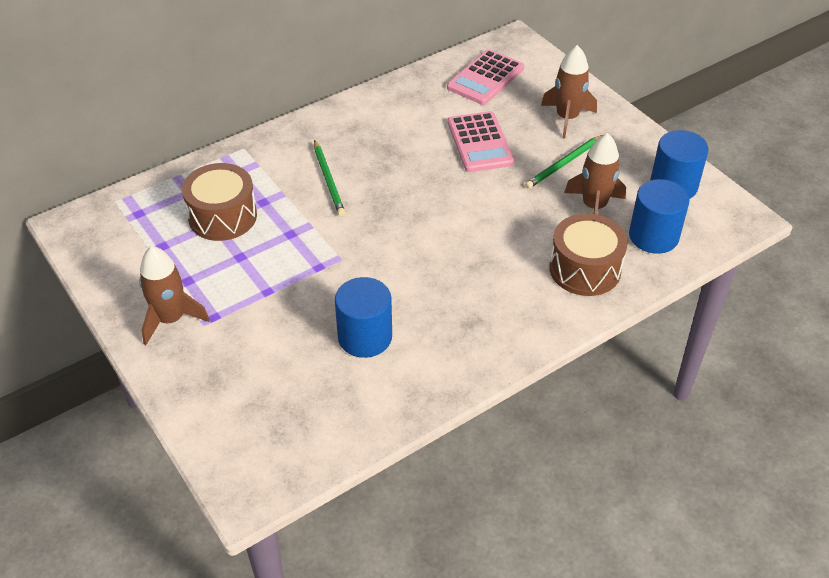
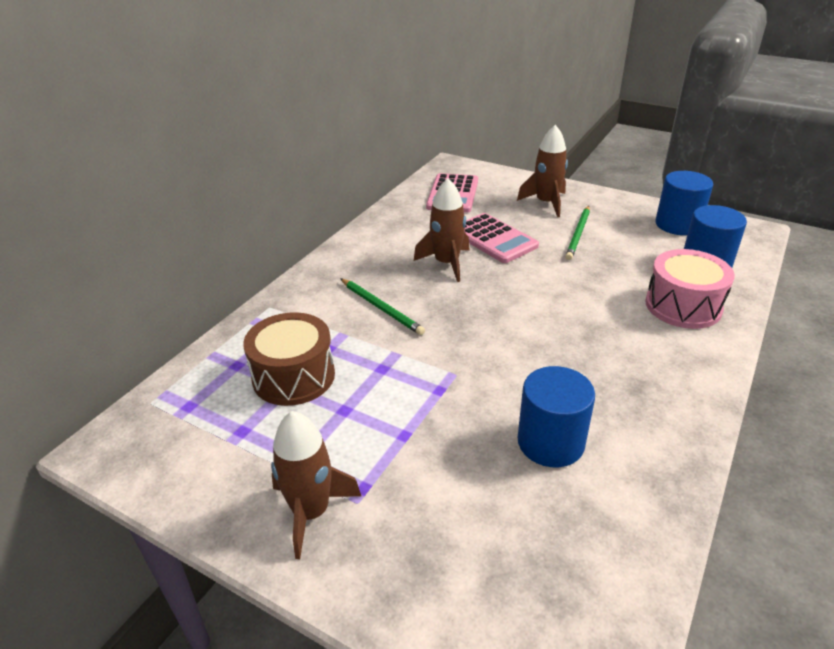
camera: 25 degrees left, 10 degrees down
brown drum [549,213,628,296] -> pink drum [645,249,735,329]
brown rocket [564,133,626,214] -> brown rocket moved to [414,178,470,282]

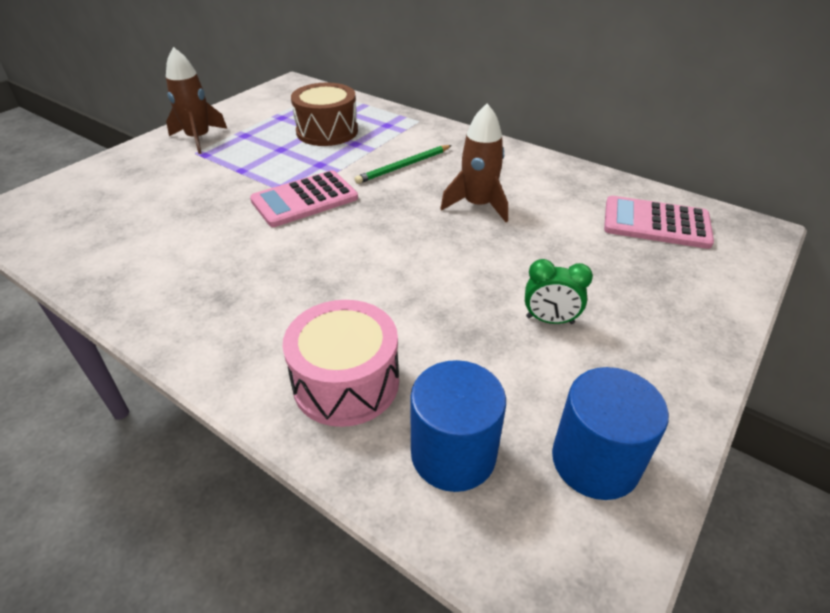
camera: 95 degrees right, 5 degrees up
pink calculator [464,213,539,263] -> pink calculator moved to [250,170,358,227]
brown rocket [517,125,568,217] -> none
blue cylinder [518,366,595,467] -> none
green pencil [565,206,590,260] -> green clock [525,259,593,324]

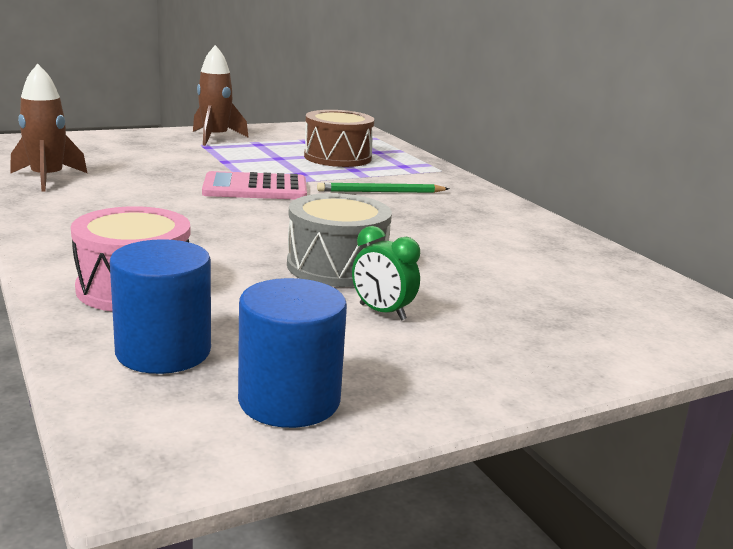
camera: 25 degrees right, 20 degrees down
brown rocket [440,103,508,222] -> brown rocket moved to [10,64,87,191]
pink calculator [604,196,714,249] -> none
none -> grey drum [287,193,392,287]

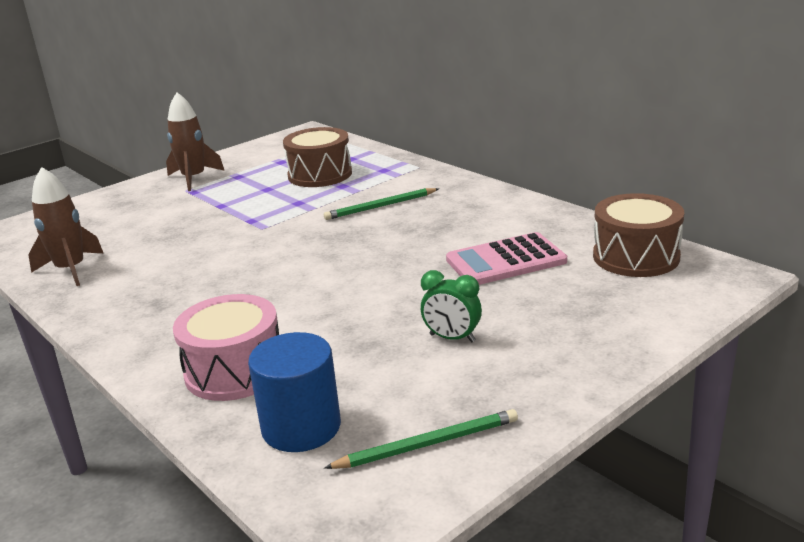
camera: 10 degrees left, 5 degrees up
pink calculator [202,171,307,200] -> pink calculator moved to [446,232,567,285]
blue cylinder [238,278,347,428] -> green pencil [324,409,518,469]
grey drum [287,193,392,287] -> none
none -> brown drum [593,193,684,277]

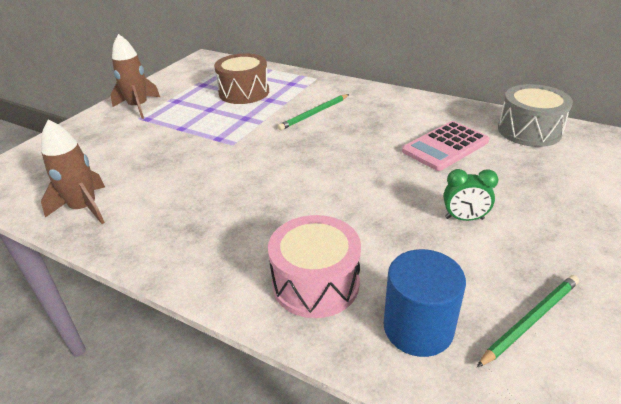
camera: 20 degrees left, 10 degrees up
brown drum [593,193,684,277] -> grey drum [498,84,573,147]

